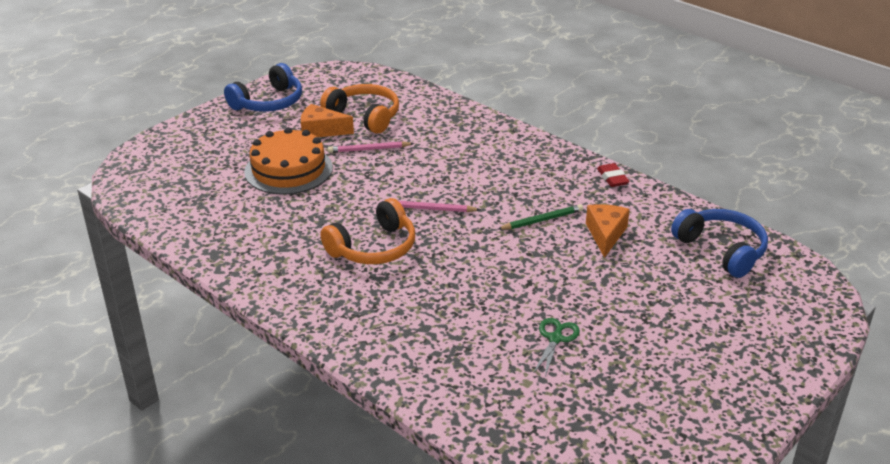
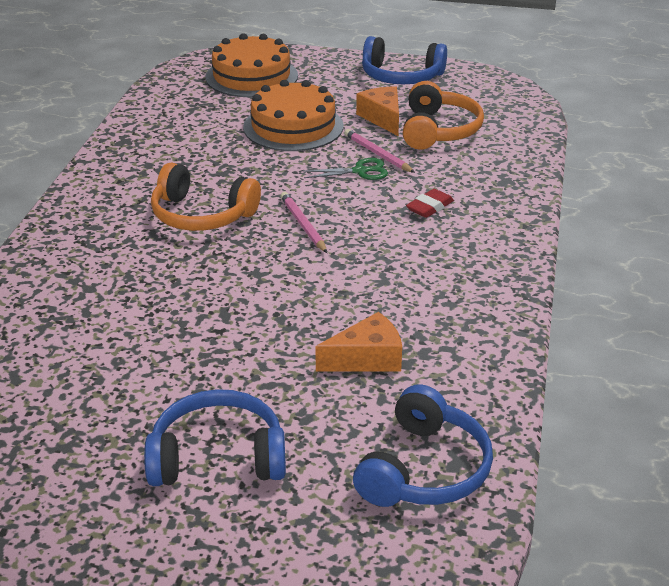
camera: 60 degrees right, 0 degrees up
green pencil [498,204,583,230] -> none
green scissors [533,318,580,376] -> green scissors moved to [302,158,388,180]
red eraser [597,163,630,187] -> red eraser moved to [406,189,454,218]
none -> blue headphones [144,389,286,486]
none -> orange cake [205,33,298,97]

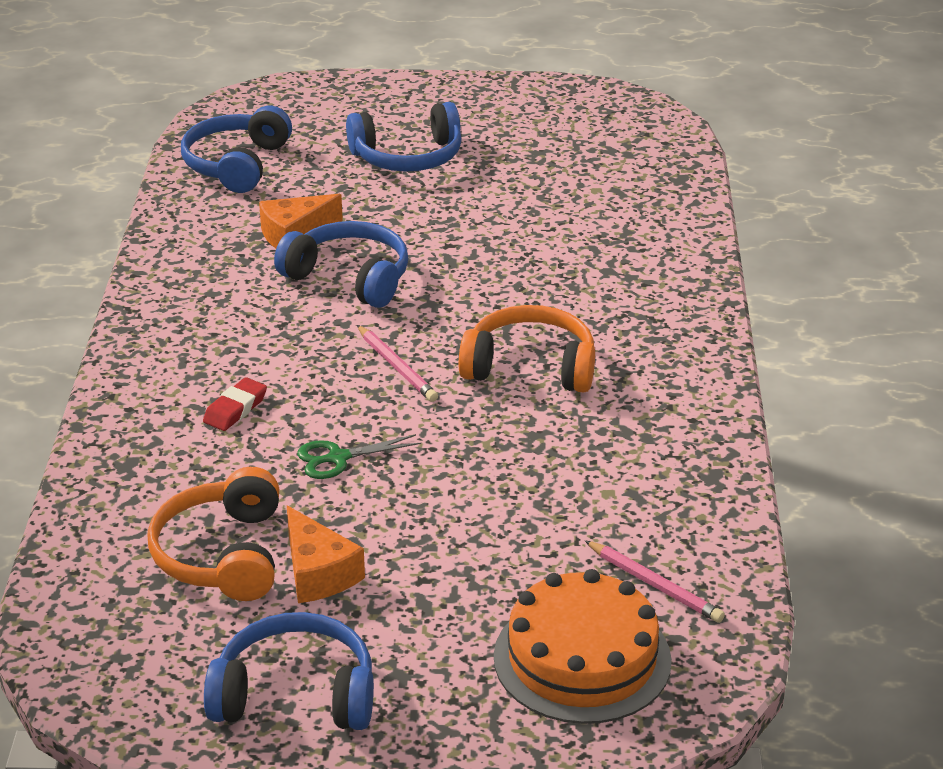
camera: 170 degrees right, 0 degrees up
orange cake [243,80,343,151] -> none
pink pencil [344,129,415,173] -> pink pencil moved to [585,540,725,623]
none -> blue headphones [274,221,409,308]

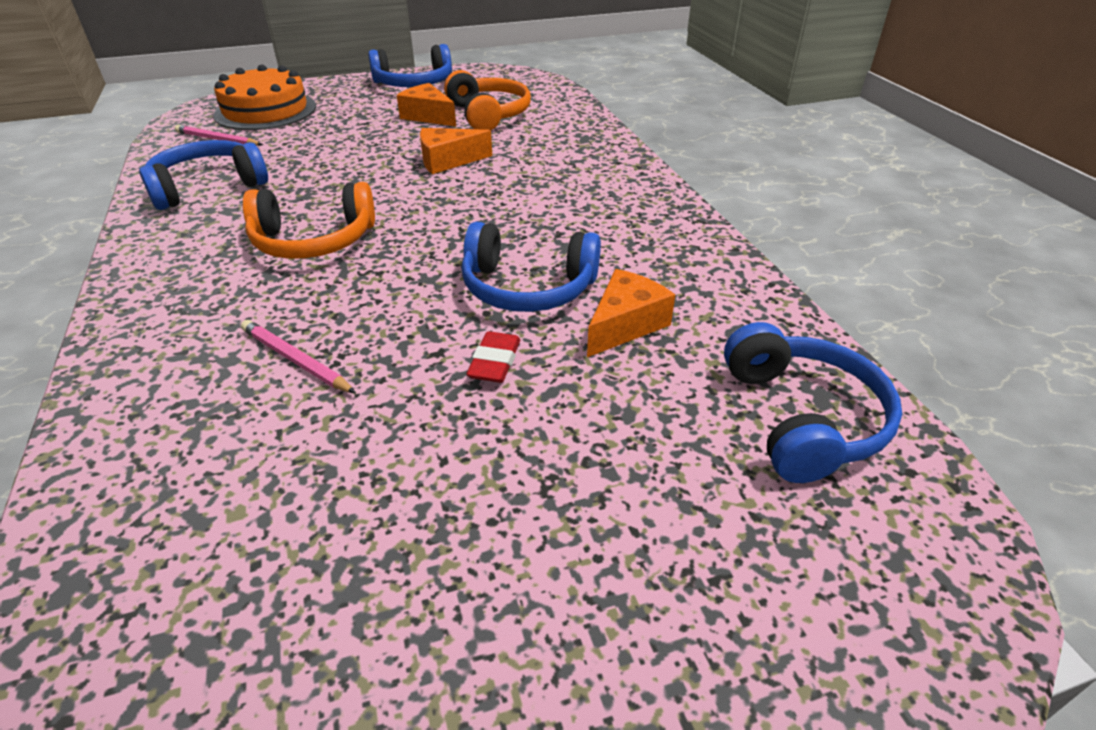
camera: 160 degrees right, 5 degrees up
red eraser [203,377,267,431] -> red eraser moved to [466,331,520,383]
green scissors [297,434,421,479] -> orange cheese [420,128,492,174]
blue headphones [346,102,462,172] -> blue headphones moved to [139,140,268,210]
pink pencil [357,325,438,402] -> pink pencil moved to [241,320,356,394]

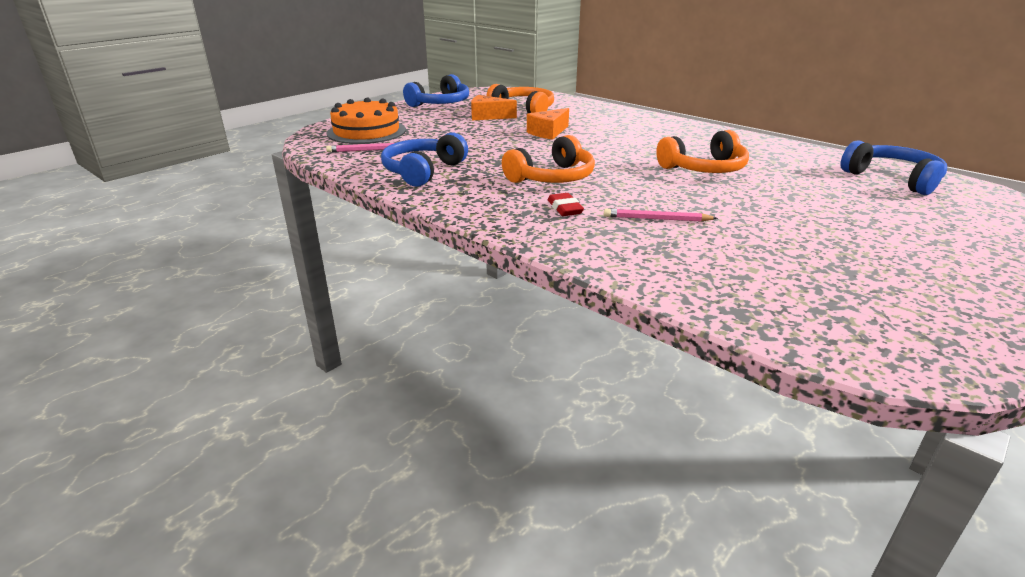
camera: 30 degrees left, 10 degrees down
blue headphones [461,222,601,312] -> orange headphones [656,130,749,173]
red eraser [466,331,520,383] -> red eraser moved to [548,193,584,216]
orange cheese [587,269,675,357] -> none

